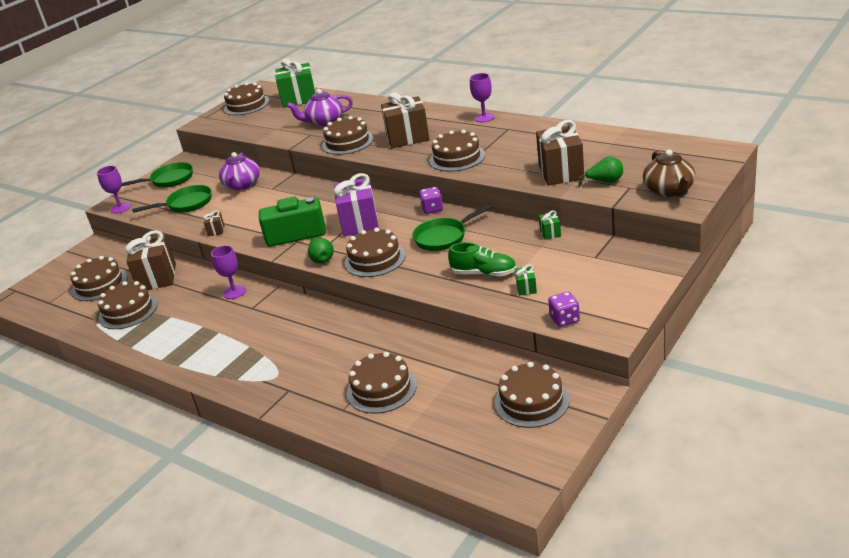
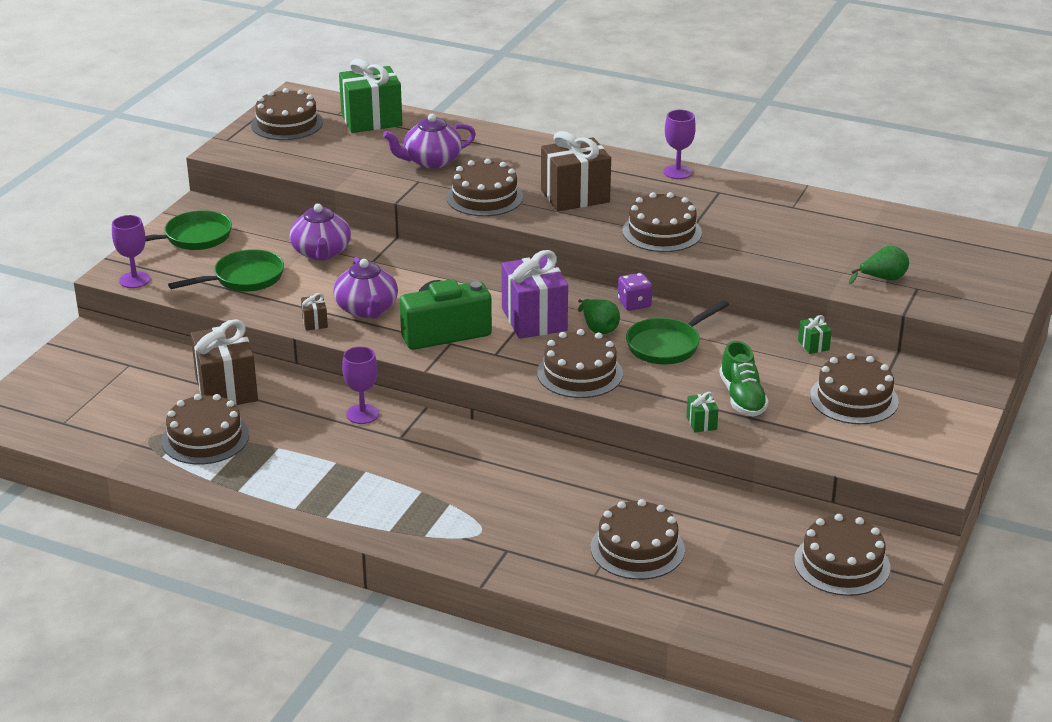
camera: 15 degrees left, 0 degrees up
brown cake [70,256,128,301] -> brown cake moved to [810,353,899,424]
green pear [308,237,334,263] -> green pear moved to [578,299,620,334]
green shoe [448,242,516,277] -> green shoe turned 75 degrees clockwise [719,341,769,417]
green gift [515,265,537,296] -> green gift moved to [686,392,719,433]
brown gift [536,120,585,186] -> none
purple dice [548,292,580,327] -> none
brown teapot [643,149,695,197] -> none
none -> purple teapot [333,257,398,319]

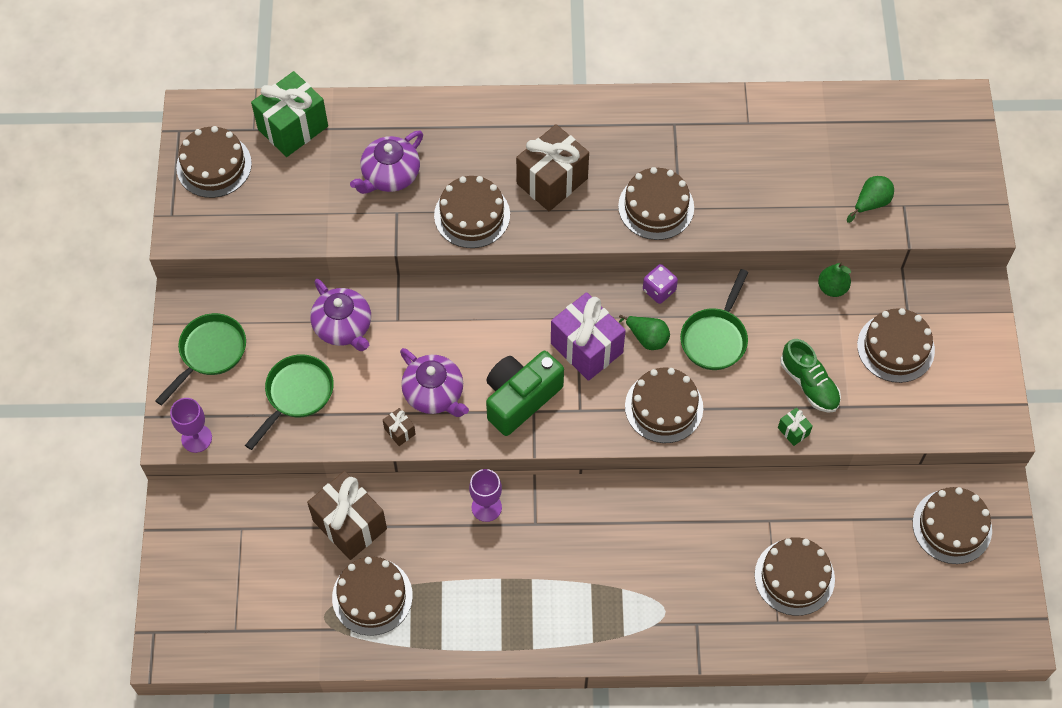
camera: 25 degrees left, 30 degrees up
purple goblet [663,110,696,179] -> none
green gift [798,315,832,354] -> green pear [818,263,851,297]

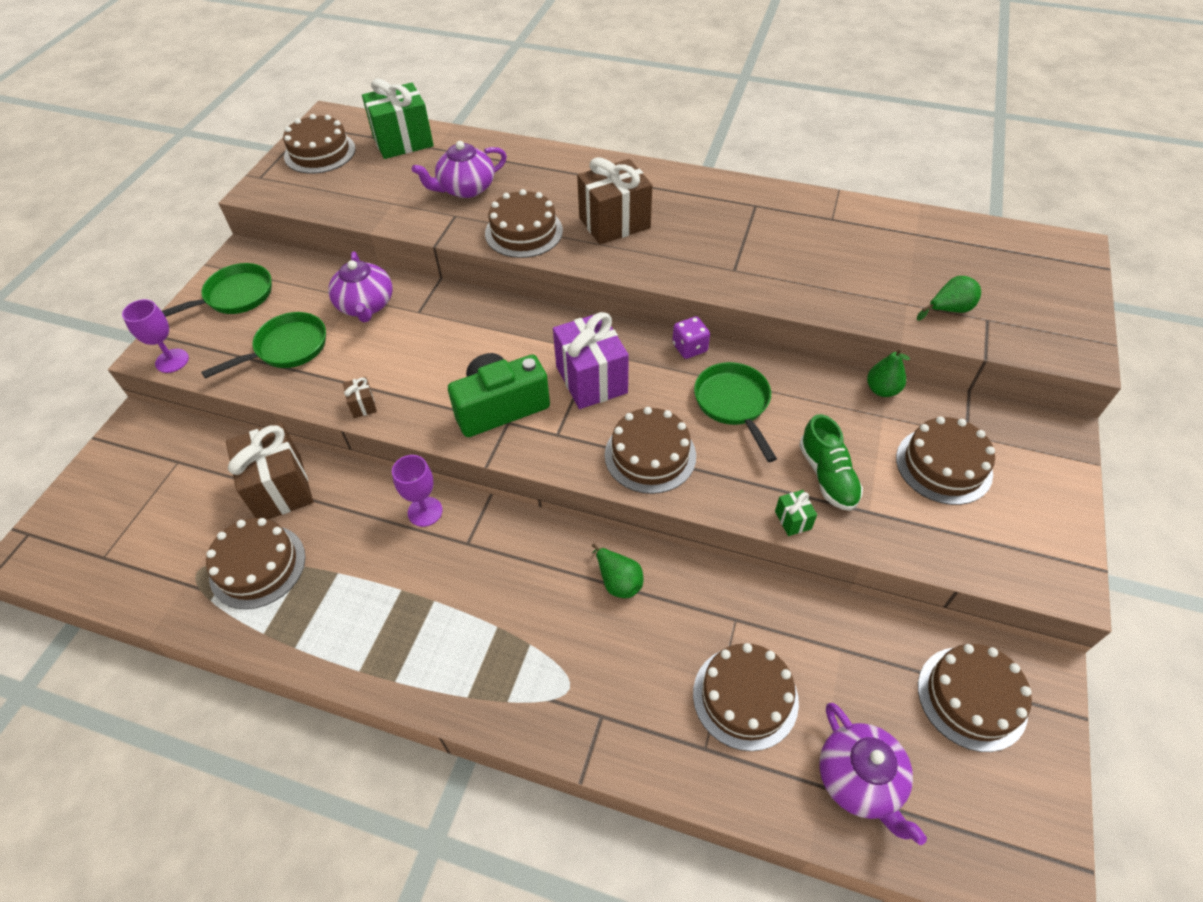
camera: 20 degrees right, 10 degrees down
purple teapot [400,348,469,417] -> purple teapot moved to [819,703,927,845]
brown cake [618,167,694,240] -> none
green pear [619,315,670,350] -> green pear moved to [592,544,643,598]
green pan [680,269,748,370] -> green pan turned 120 degrees clockwise [694,362,777,462]

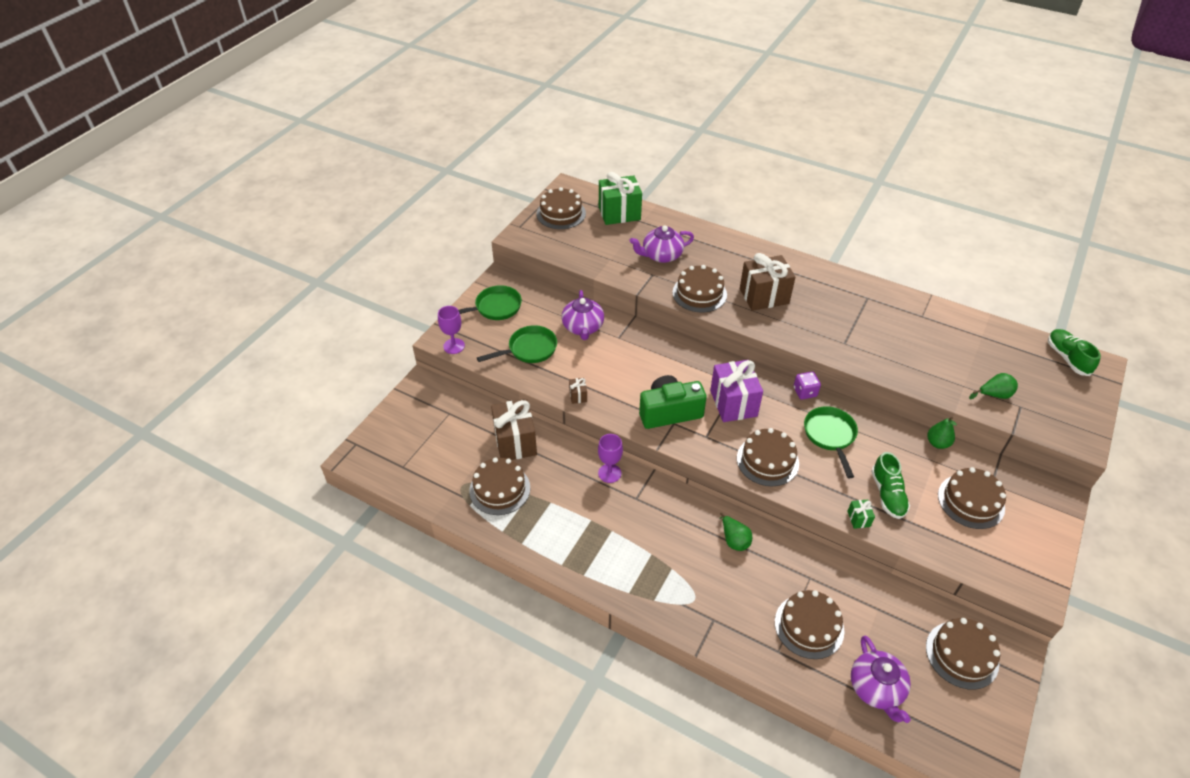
camera: 10 degrees right, 5 degrees down
none -> green shoe [1048,329,1101,376]

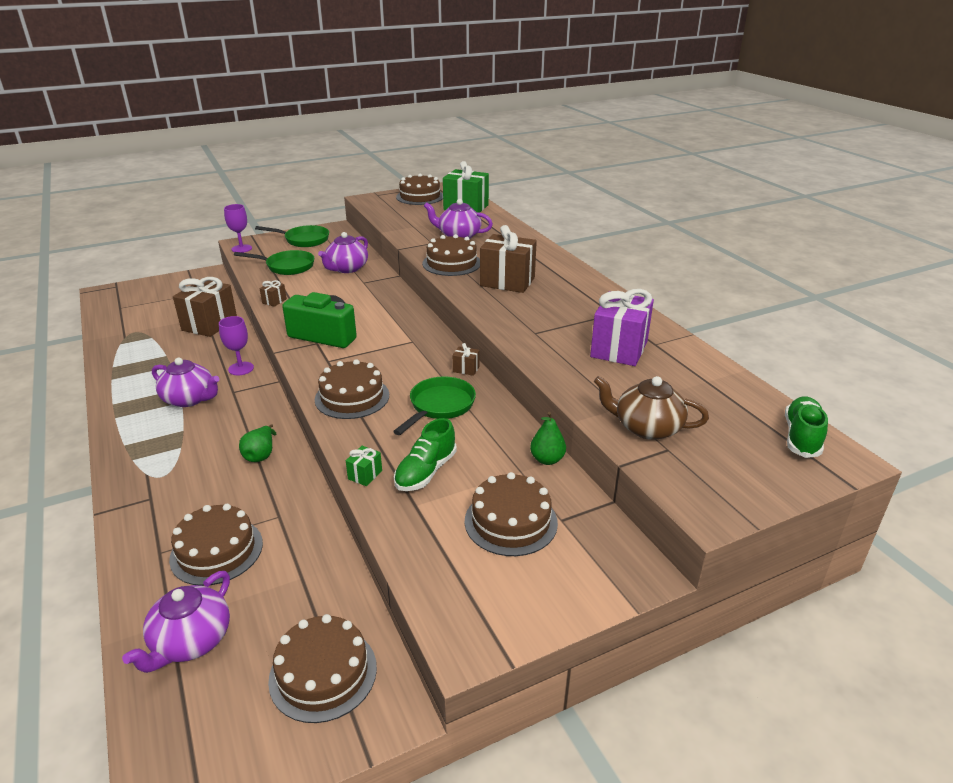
camera: 35 degrees right, 15 degrees down
brown cake [469,457,530,515] -> none
purple gift [710,360,763,422] -> purple gift moved to [590,289,654,366]
purple dice [793,371,821,400] -> brown gift [453,343,480,376]
green pear [969,373,1018,399] -> brown teapot [594,376,709,440]
none -> purple teapot [152,358,220,407]

